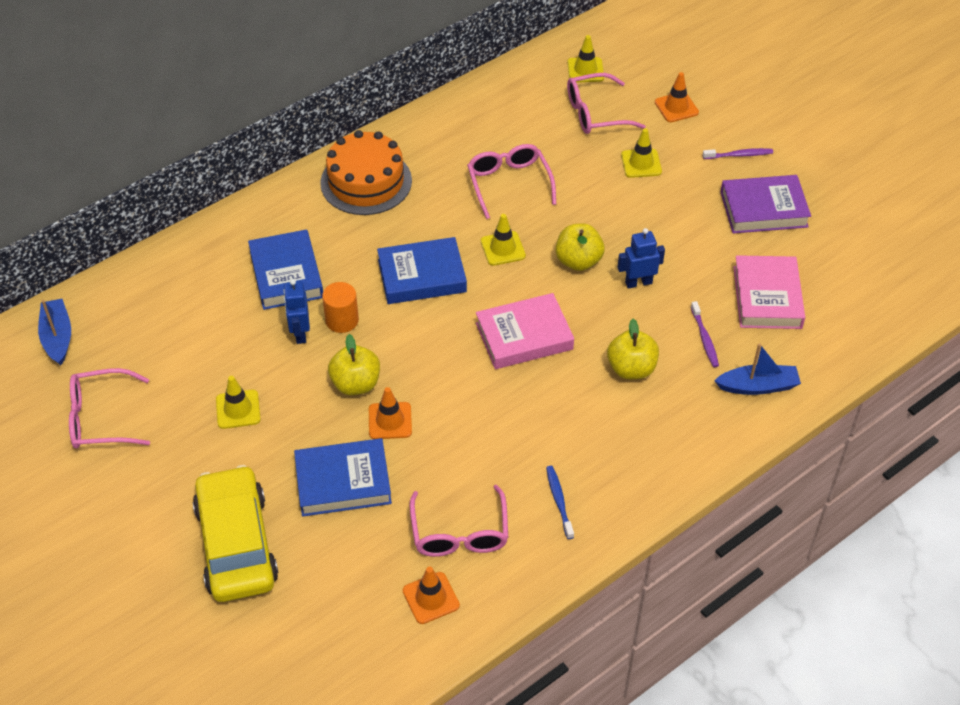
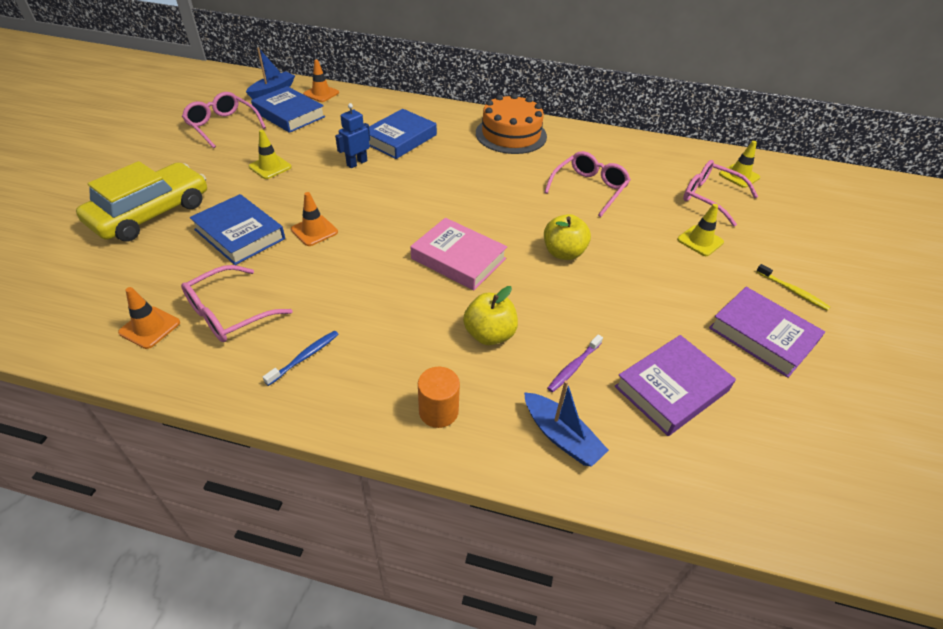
camera: 50 degrees right, 5 degrees down
orange cylinder [322,282,359,333] -> orange cylinder moved to [418,367,460,428]
yellow apple [328,334,380,395] -> none
blue book [377,237,467,304] -> blue book moved to [251,86,325,133]
yellow traffic cone [481,214,526,266] -> none
blue robot [617,228,665,289] -> none
orange traffic cone [655,72,699,122] -> orange traffic cone moved to [303,60,339,102]
purple toothbrush [703,148,773,159] -> yellow toothbrush [756,264,830,311]
pink book [733,255,805,329] -> purple book [614,335,736,436]

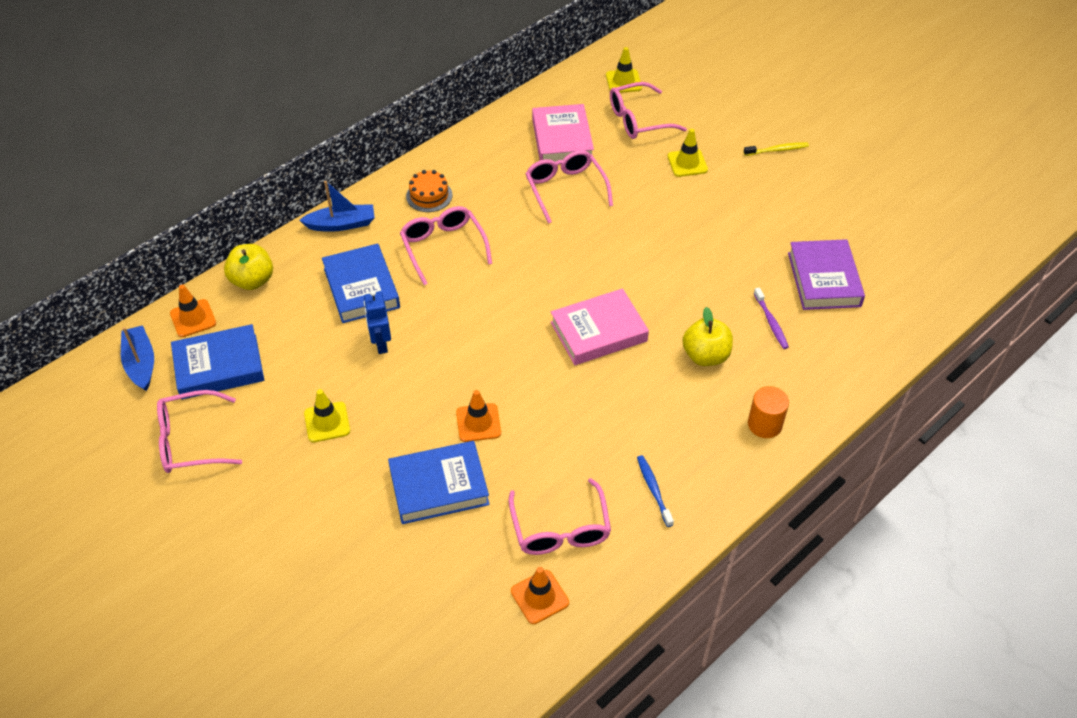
camera: 55 degrees left, 5 degrees up
yellow car [76,161,207,241] -> none
orange cake [476,93,547,154] -> orange cake [406,170,452,212], size x0.53
blue boat [524,380,609,467] -> blue boat moved to [299,181,375,232]
yellow apple [544,214,591,260] -> yellow apple moved to [224,244,273,290]
purple book [709,287,825,378] -> none
none -> pink glasses [400,206,492,285]
none -> pink book [532,104,594,162]

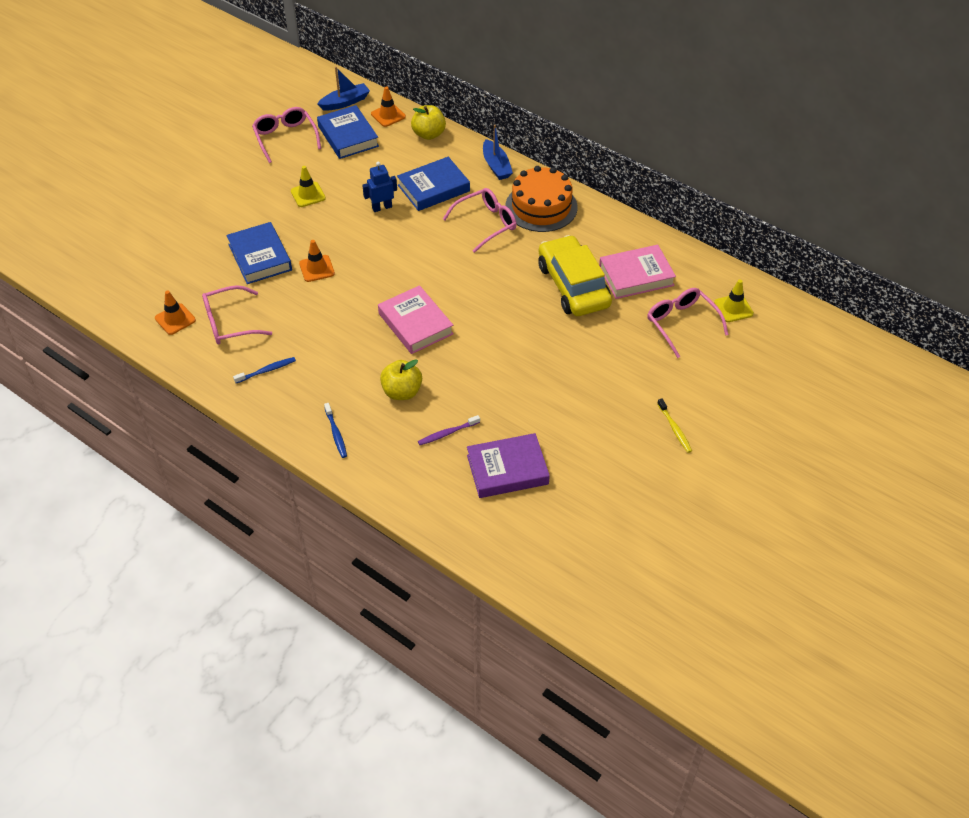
camera: 80 degrees right, 0 degrees up
orange cake [406,170,452,212] -> orange cake [506,166,578,232], size x1.89
pink glasses [525,150,613,224] -> yellow car [538,235,612,316]
yellow traffic cone [667,129,708,177] -> none
orange cylinder [748,386,789,438] -> blue toothbrush [324,403,347,458]

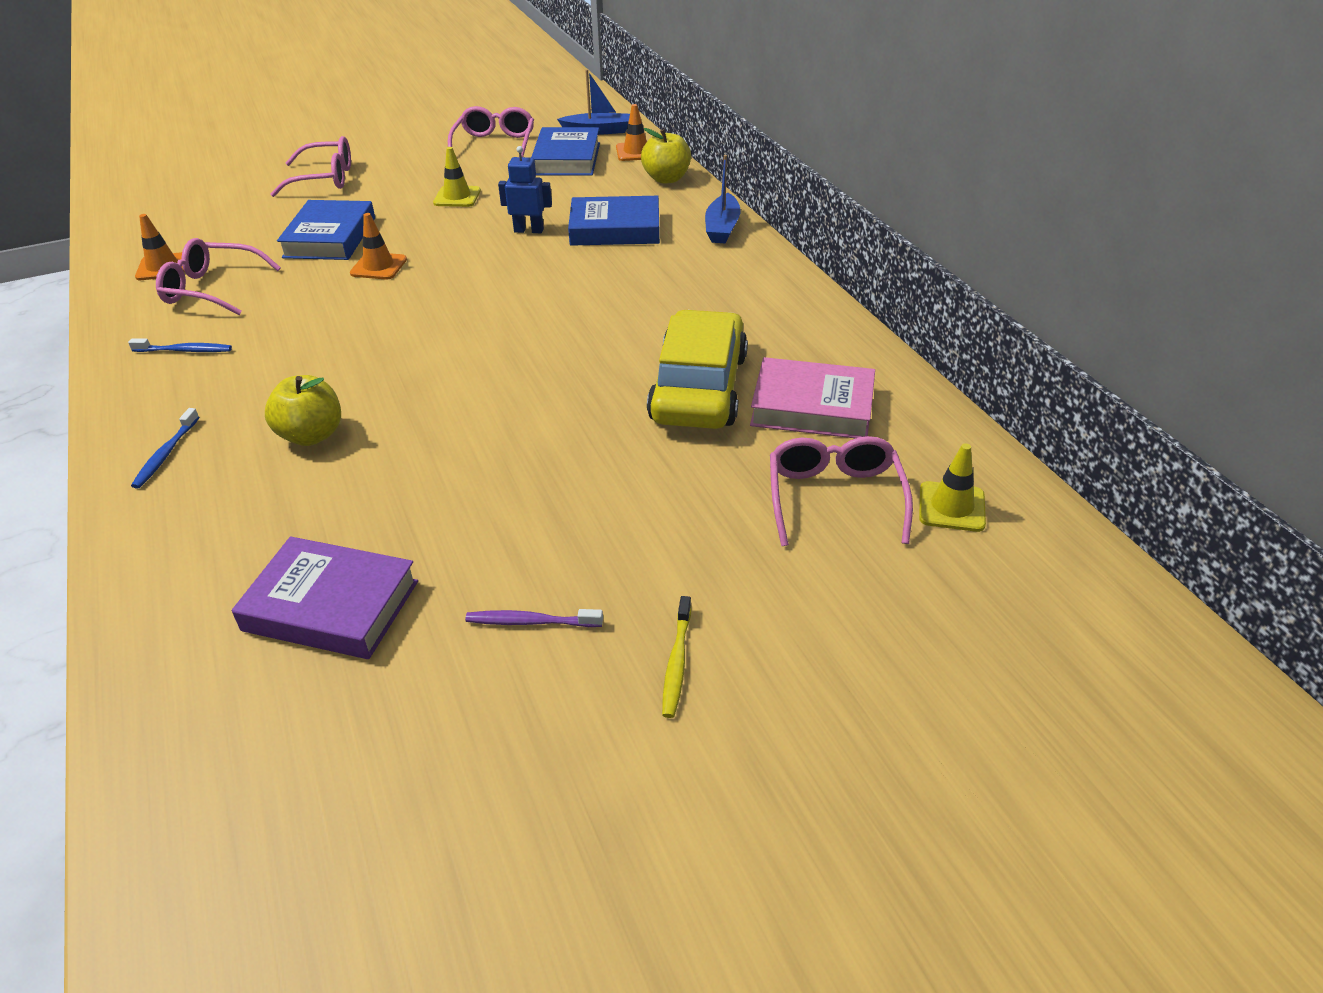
camera: 30 degrees right, 10 degrees down
pink book [378,285,454,354] -> none
purple toothbrush [418,415,480,445] -> purple toothbrush moved to [465,609,603,627]
pink glasses [443,188,517,253] -> pink glasses moved to [270,136,351,197]
orange cake [506,166,578,232] -> none

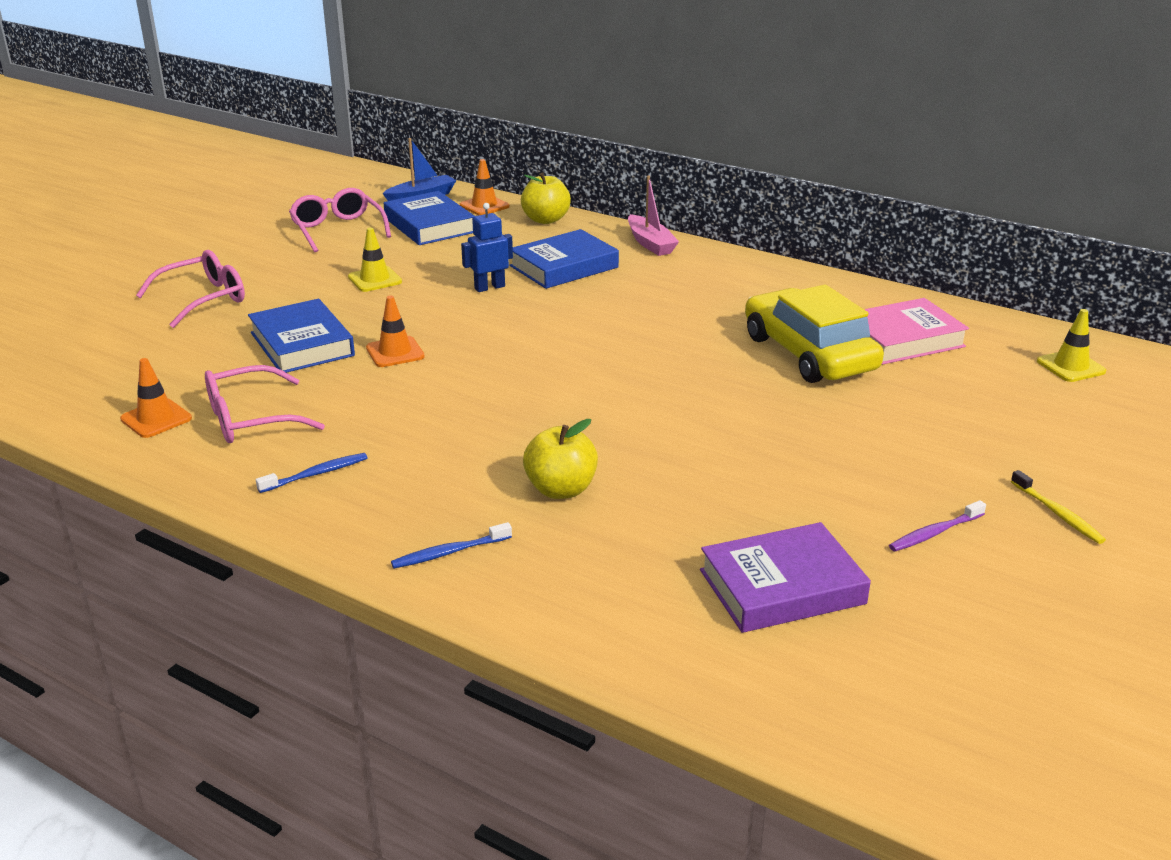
camera: 35 degrees left, 10 degrees down
blue toothbrush [131,408,199,489] -> blue toothbrush turned 90 degrees clockwise [391,522,512,568]
blue boat [705,155,741,243] -> pink boat [628,175,679,256]
pink glasses [770,436,913,546] -> none

